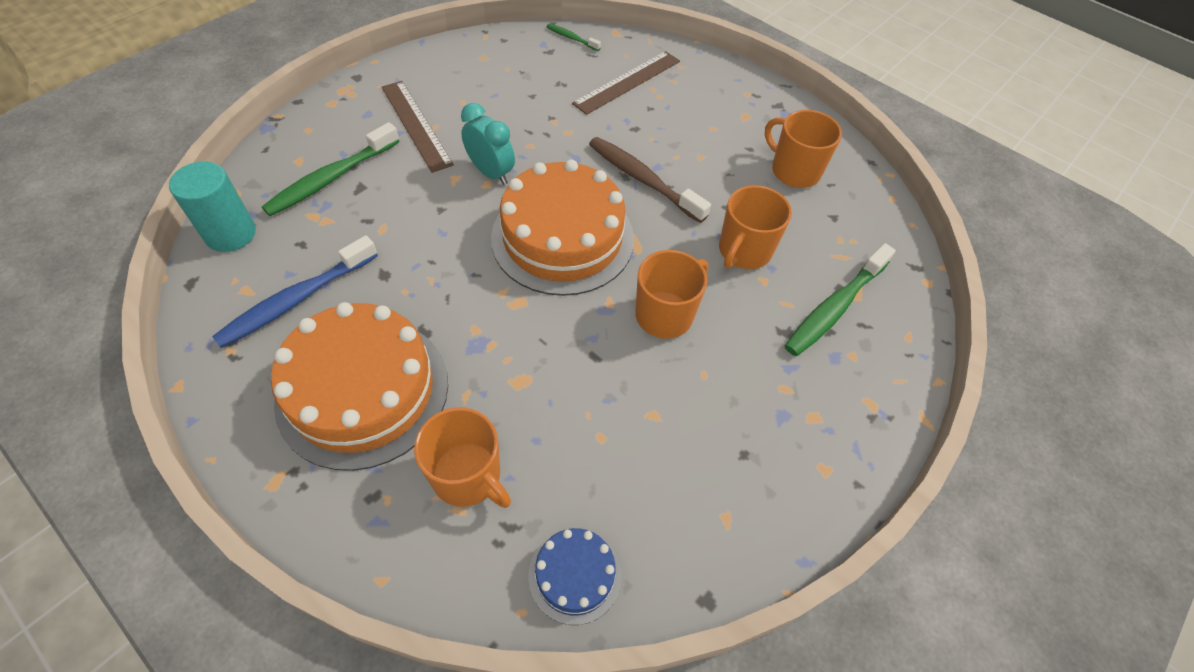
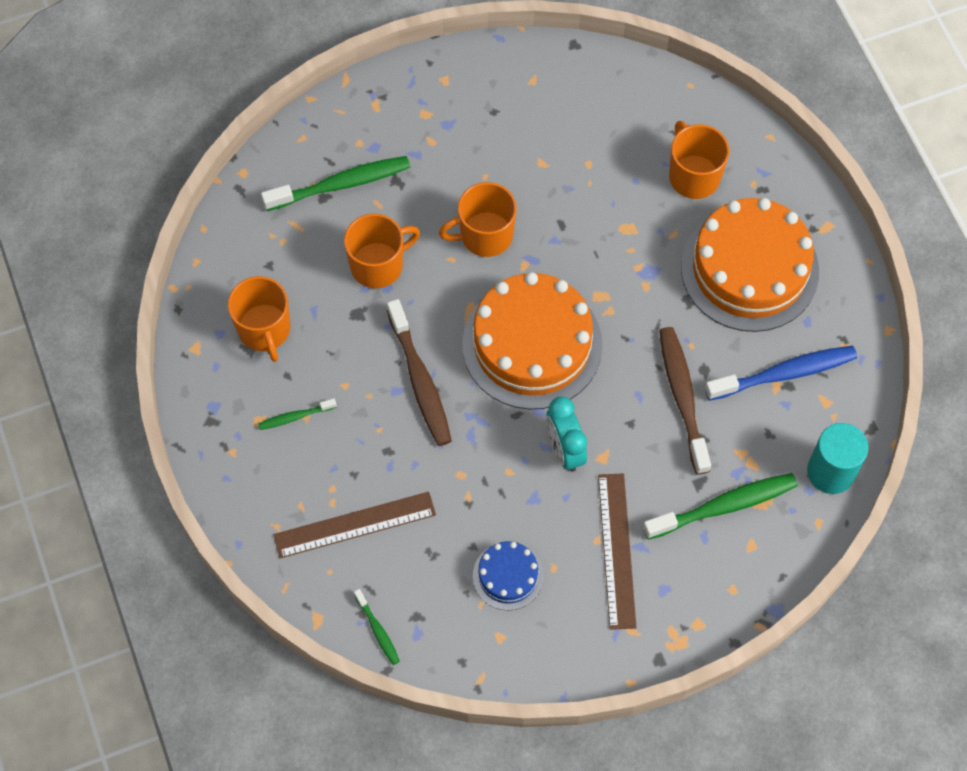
camera: 150 degrees left, 10 degrees up
blue cake [528,528,622,625] -> blue cake moved to [473,541,544,610]
none -> green toothbrush [258,398,337,430]
none -> brown toothbrush [659,327,711,475]

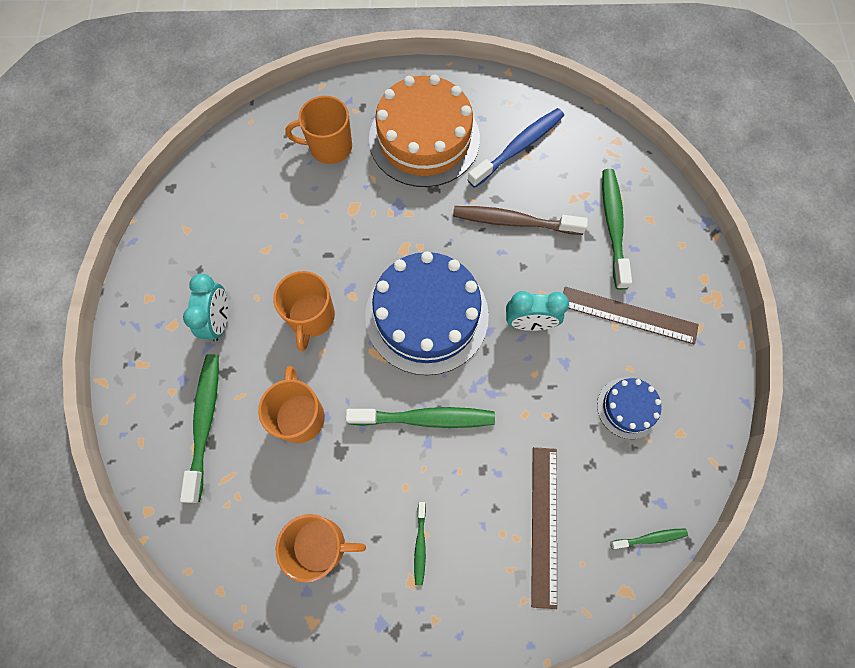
camera: 70 degrees left, 5 degrees up
brown toothbrush [387,299,452,446] -> green toothbrush [346,407,495,428]
orange cake [462,272,603,410] -> blue cake [365,252,489,375]
blue toothbrush [705,346,857,401] -> blue toothbrush turned 45 degrees clockwise [468,108,564,188]
turquoise cylinder [807,423,869,494] -> none
none -> turquoise clock [183,274,228,342]

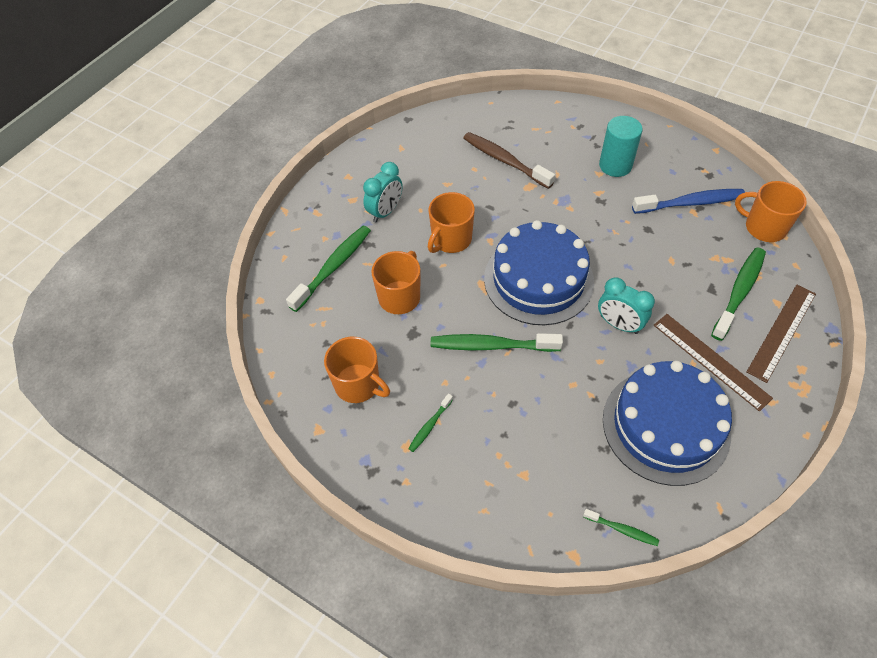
camera: 35 degrees right, 15 degrees down
orange mug [286,96,352,164] -> orange mug moved to [735,181,807,242]
green toothbrush [346,407,495,428] -> green toothbrush turned 150 degrees clockwise [431,333,563,352]
orange cake [369,74,480,187] -> turquoise cylinder [599,116,643,177]
brown toothbrush [453,206,588,235] -> brown toothbrush moved to [463,132,555,189]
brown ruler [531,447,557,609] -> brown ruler moved to [746,285,816,383]
blue cake [597,377,662,439] -> blue cake [603,361,732,486], size x2.08

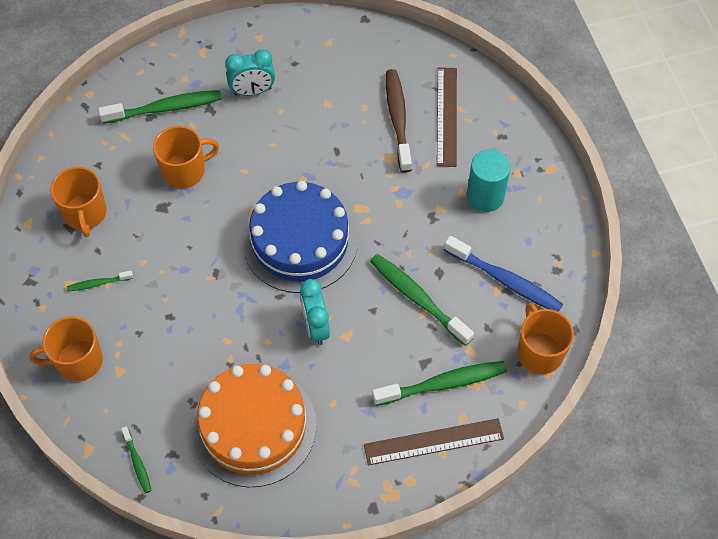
camera: 40 degrees right, 5 degrees up
orange mug [428,192,475,253] -> orange mug moved to [29,316,103,382]
green toothbrush [431,333,563,352] -> green toothbrush moved to [370,254,474,346]
blue cake [603,361,732,486] -> orange cake [191,364,316,487]
brown ruler [654,314,773,412] -> brown ruler moved to [437,67,457,167]

